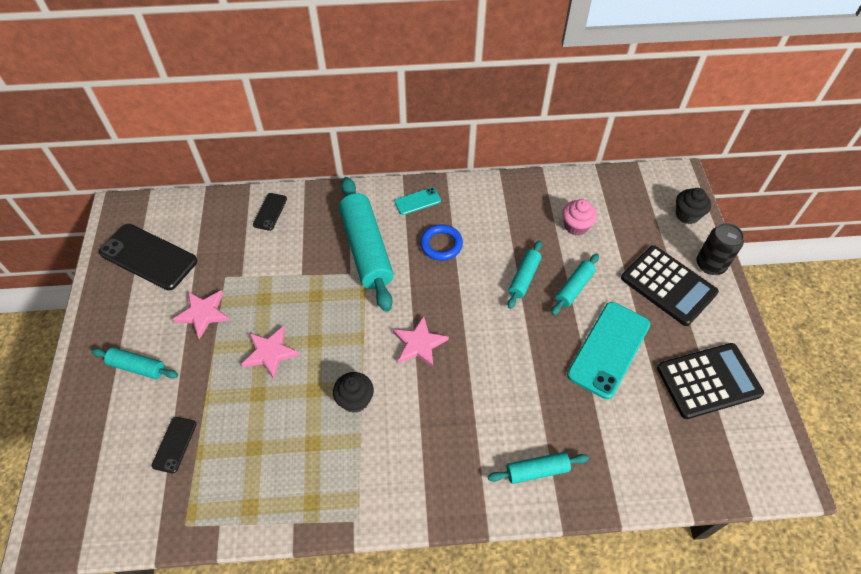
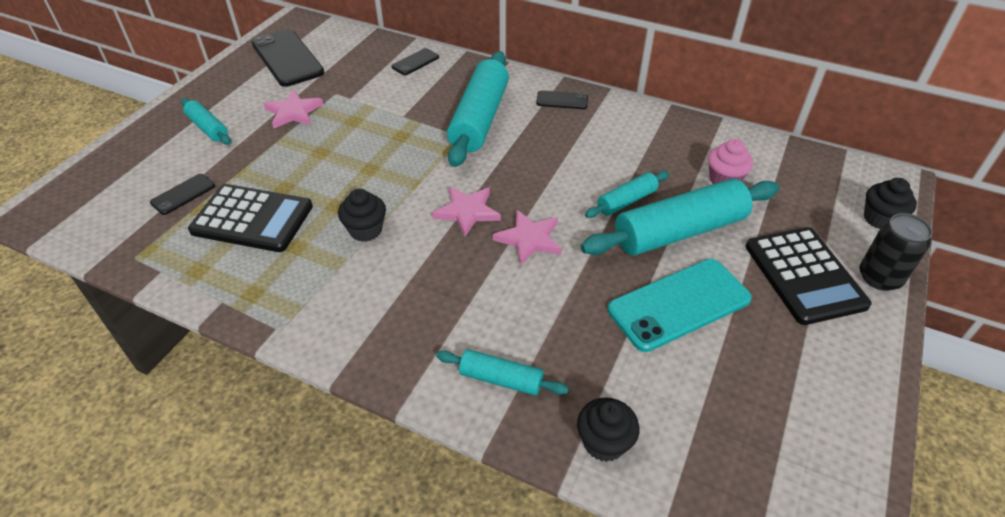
camera: 30 degrees right, 10 degrees down
pink star [241,326,300,379] -> pink star moved to [493,210,562,265]
turquoise phone [394,187,441,215] -> black phone [536,90,588,109]
blue ring [420,224,463,261] -> none
turquoise rolling pin [551,253,599,315] -> turquoise rolling pin [581,179,779,256], size x1.97
black calculator [657,343,764,419] -> black calculator moved to [188,184,313,252]
none -> black cupcake [577,397,639,462]

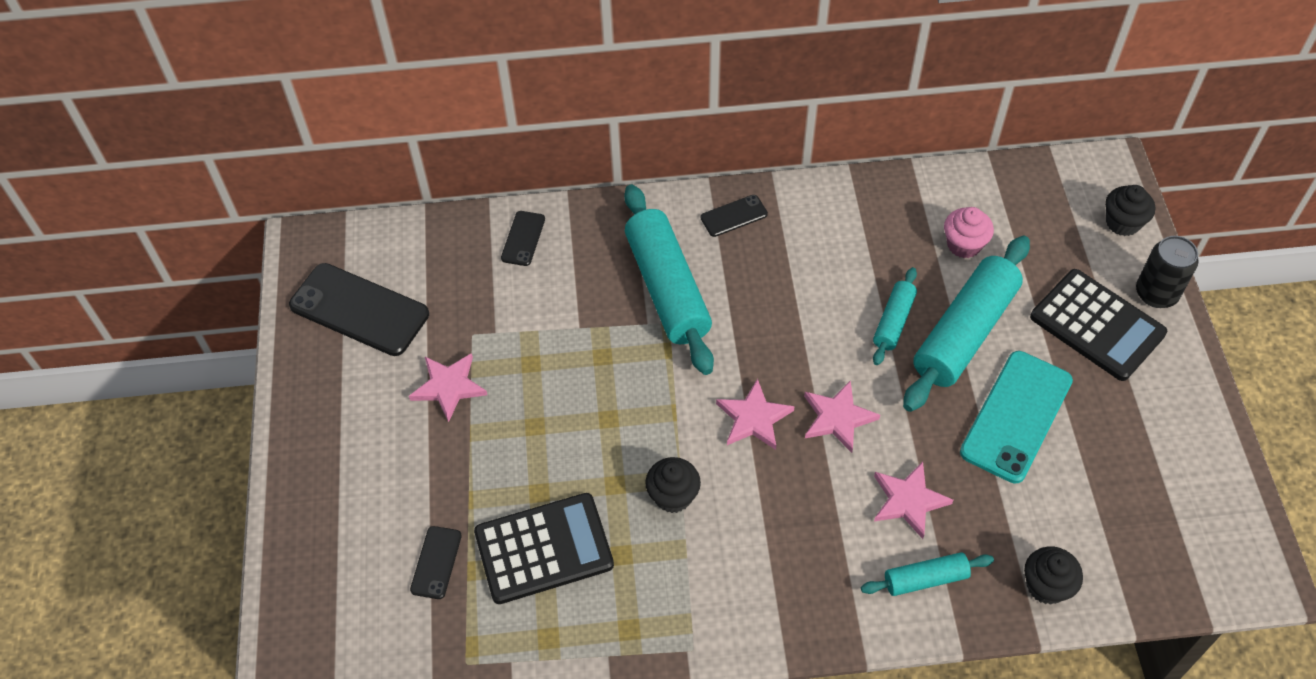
camera: 30 degrees left, 10 degrees up
turquoise rolling pin [181,98,231,145] -> none
none -> pink star [874,462,953,539]

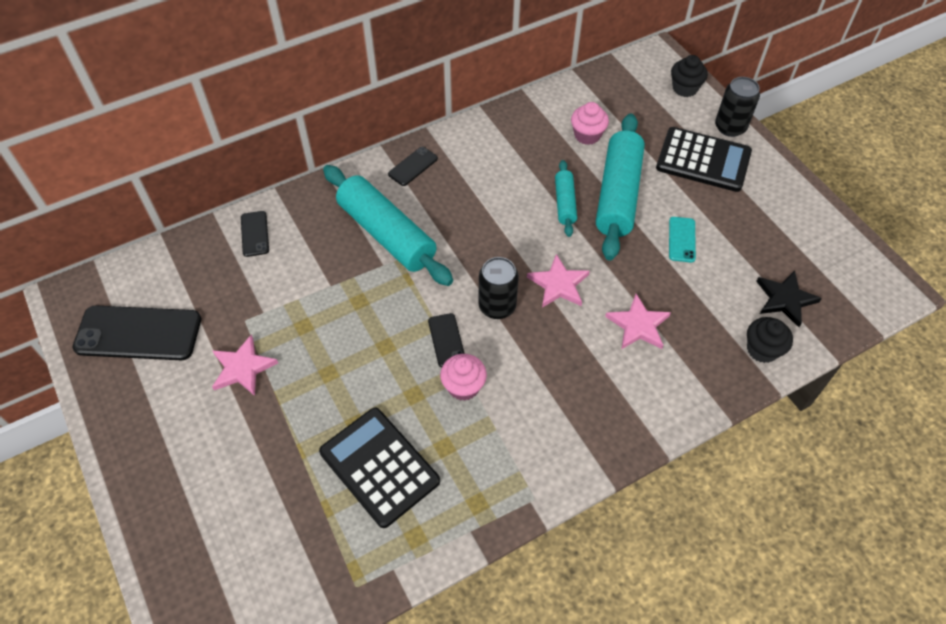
camera: 25 degrees left, 0 degrees up
black phone [410,526,462,599] -> black phone moved to [428,313,465,367]
black calculator [474,493,614,604] -> black calculator turned 90 degrees counterclockwise [319,407,440,528]
black cupcake [645,457,701,513] -> pink cupcake [440,354,487,401]
pink star [716,378,795,450] -> black can [478,257,519,319]
turquoise rolling pin [861,552,994,596] -> none
turquoise phone [960,351,1073,484] -> turquoise phone [669,217,696,262], size x0.49
none -> black star [756,271,822,327]

